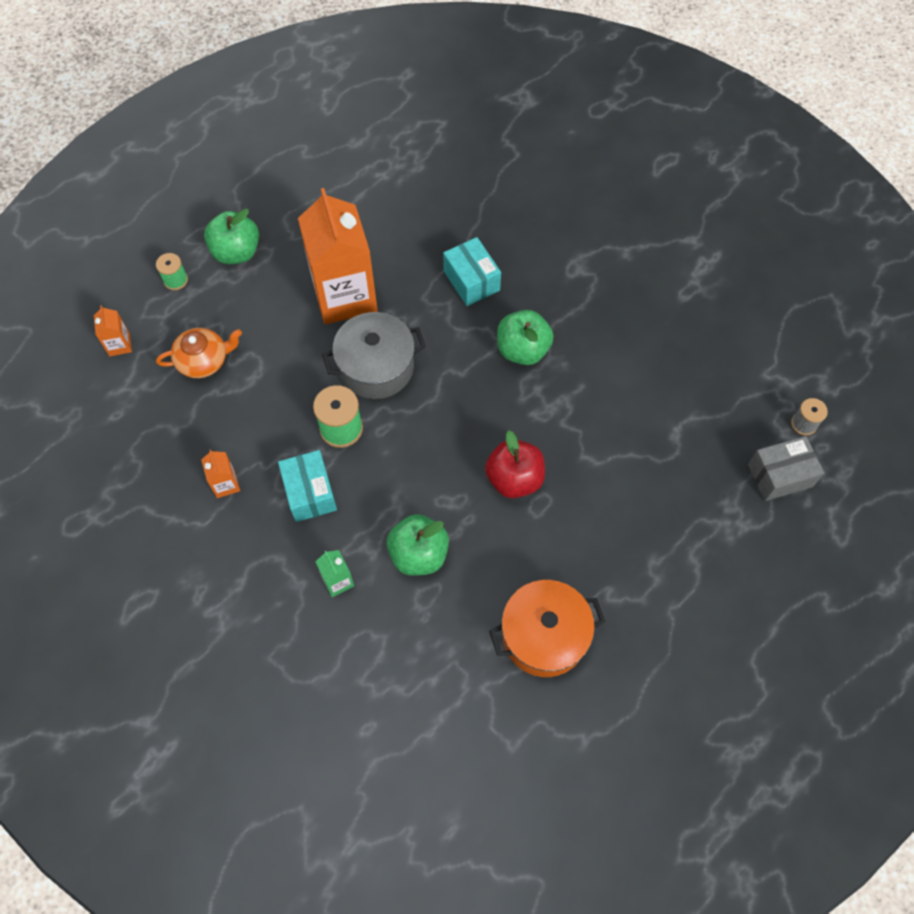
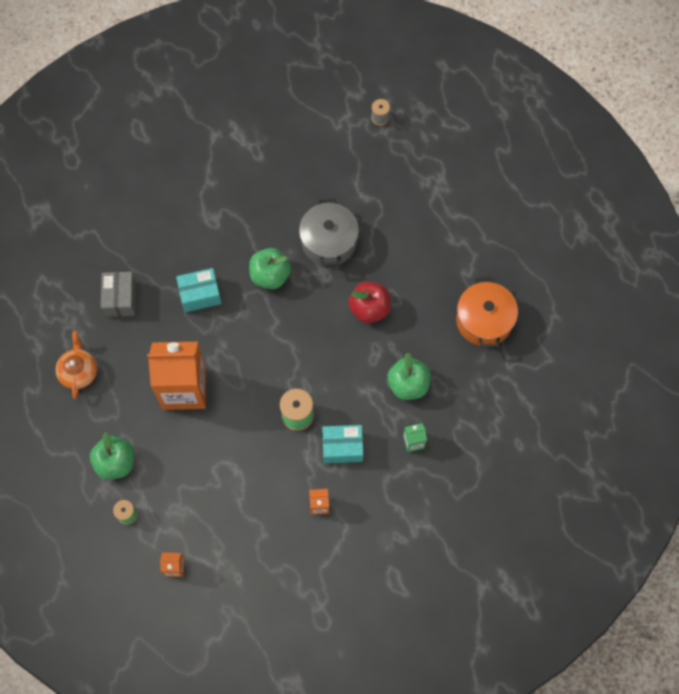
camera: 75 degrees left, 5 degrees up
orange teapot [156,328,242,378] -> orange teapot moved to [55,331,97,399]
grey pot [322,312,426,399] -> grey pot moved to [299,198,359,266]
grey box [748,436,824,501] -> grey box moved to [101,272,136,317]

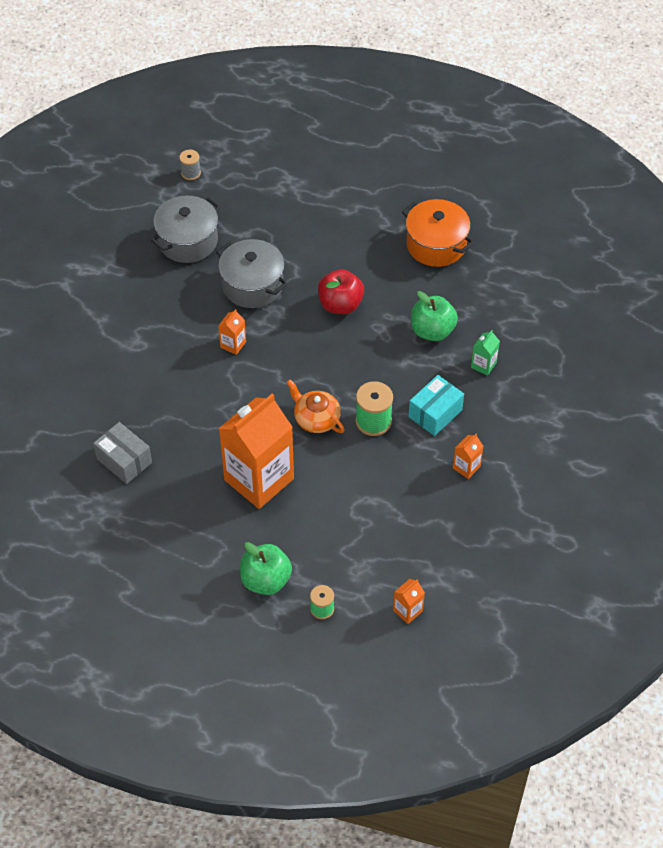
camera: 45 degrees left, 15 degrees down
orange teapot [55,331,97,399] -> orange teapot moved to [286,379,345,433]
turquoise box [176,268,222,312] -> none
green apple [249,248,291,289] -> orange carton [218,309,246,355]
none -> grey pot [151,196,221,263]

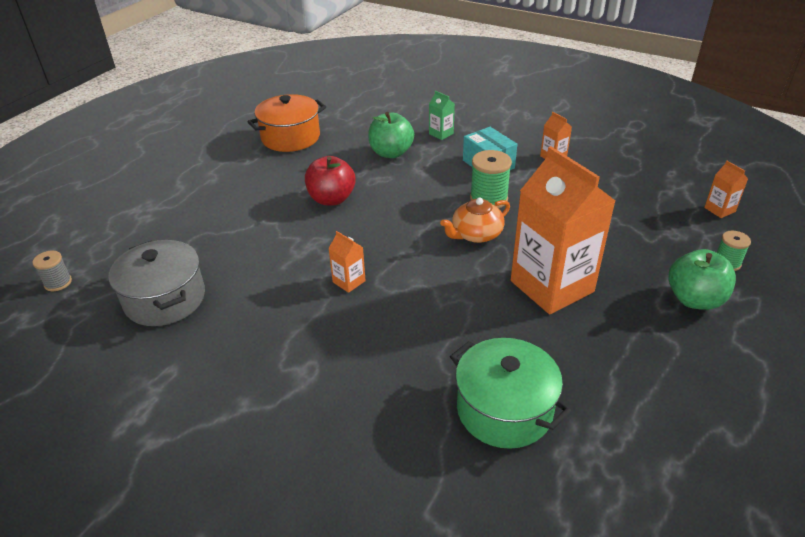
camera: 75 degrees left, 15 degrees down
grey box [93,422,152,484] -> green pot [450,338,571,449]
grey pot [216,239,287,308] -> none

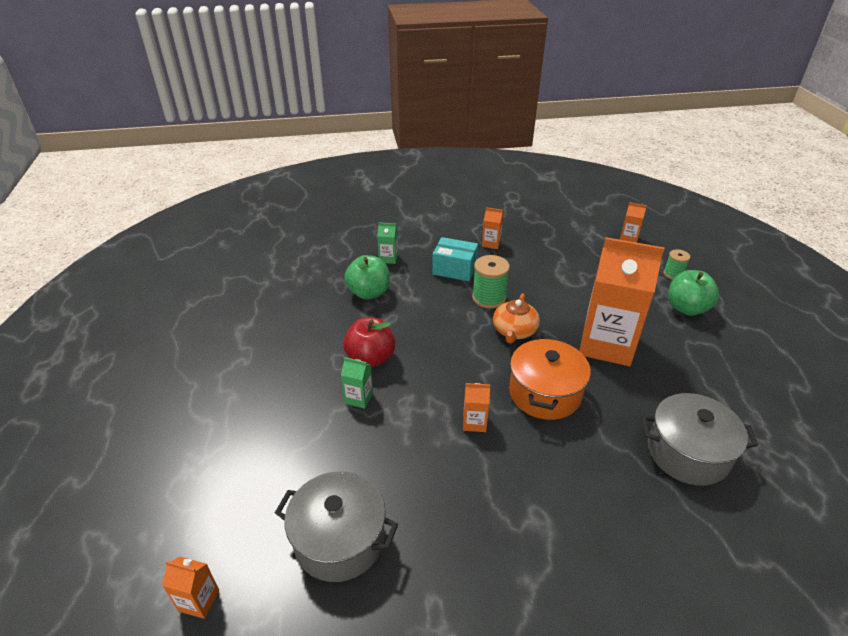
camera: 40 degrees left, 0 degrees up
grey spool [32,251,72,291] -> orange carton [162,556,219,619]
orange pot [247,94,326,152] -> orange pot moved to [509,337,591,420]
green pot [450,338,571,449] -> grey pot [641,393,758,486]
none -> green carton [341,357,373,409]

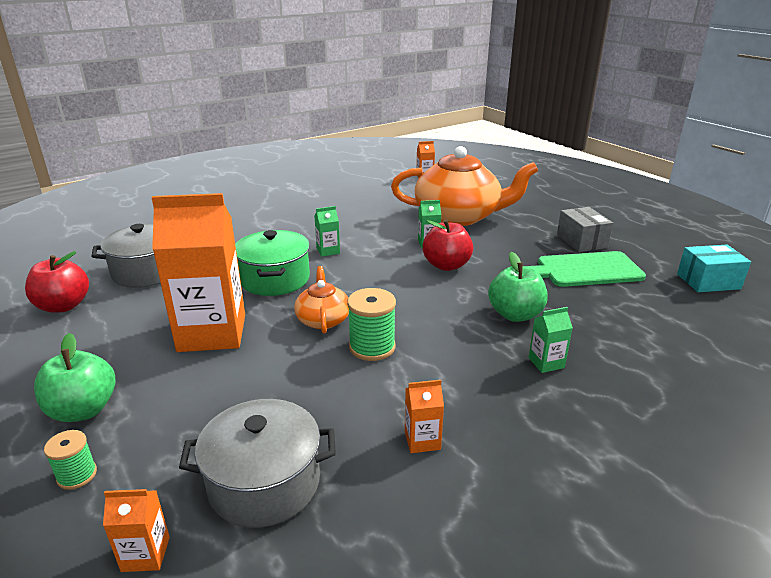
camera: 155 degrees right, 10 degrees down
grey pot [275,471,398,582] -> grey pot moved to [179,399,336,528]
turquoise box [432,237,478,281] -> turquoise box moved to [677,245,751,292]
orange carton [463,383,490,432] -> green carton [315,206,340,257]
orange pot [509,337,591,420] -> green pot [235,230,310,296]
none -> red apple [25,251,89,313]
none -> orange teapot [391,146,538,226]
none -> green cutting board [525,251,646,287]
none -> grey box [557,207,613,252]

